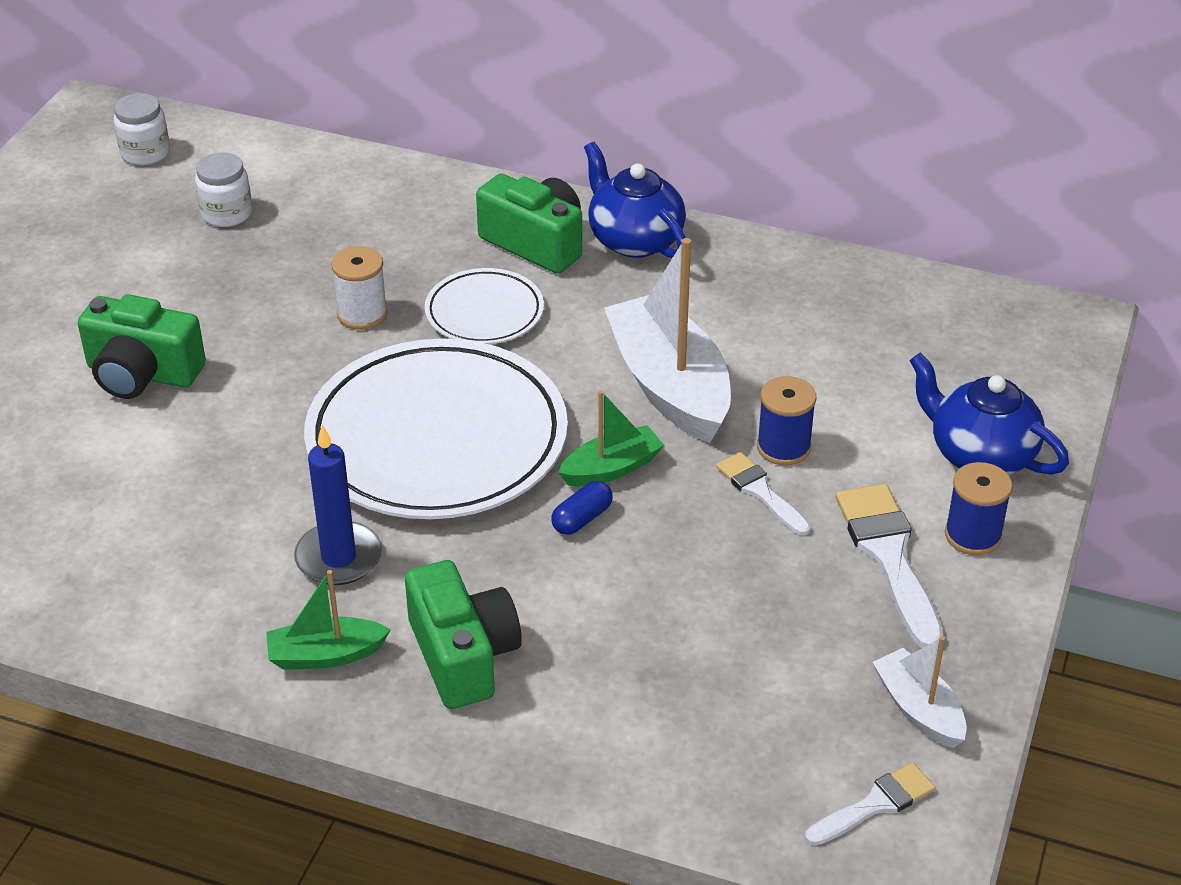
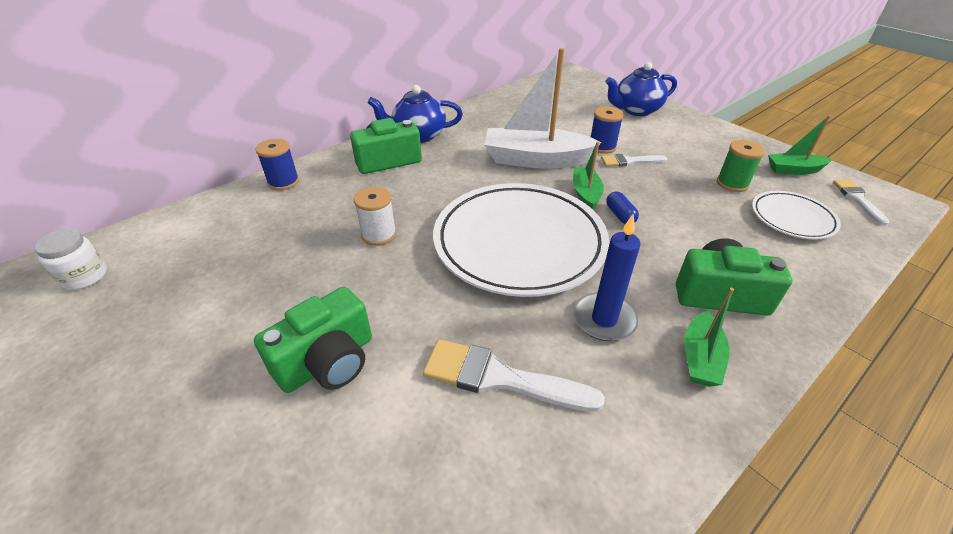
camera: 60 degrees left, 0 degrees up
white jar [195,152,252,227] -> none
white plate [425,268,544,344] -> white plate moved to [752,191,841,240]
white brush [836,484,943,648] -> white brush moved to [423,339,605,412]
white boat [872,636,967,748] -> green boat [768,115,833,175]
blue spool [945,462,1013,555] -> blue spool moved to [255,139,299,191]
none -> green spool [717,140,765,192]

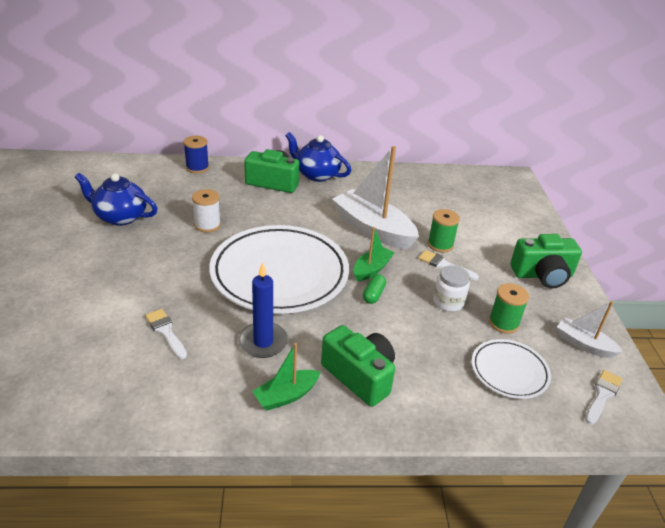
camera: 35 degrees right, 5 degrees down
white jar [34,229,107,290] -> white jar moved to [433,265,470,312]
green camera [254,287,372,393] -> green camera moved to [510,234,582,289]
white brush [423,339,605,412] -> white brush [145,309,187,359], size x0.60
blue spool [591,107,624,154] -> green spool [428,209,460,252]
blue teapot [606,62,677,116] -> blue teapot moved to [75,173,158,226]
blue capsule [606,191,639,224] -> green capsule [363,274,386,304]
green boat [768,115,833,175] -> white boat [557,301,623,358]

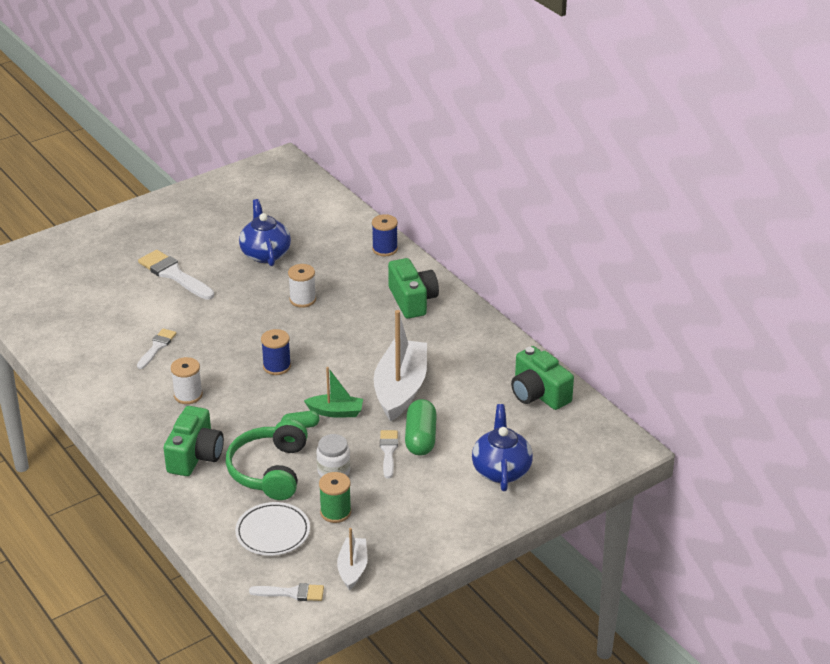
camera: 60 degrees right, 0 degrees up
white plate [209,225,349,314] -> blue spool [261,329,291,375]
blue candle [238,262,288,358] -> white spool [171,357,203,404]
green boat [252,343,320,411] -> none
blue teapot [285,132,351,182] -> blue teapot moved to [472,404,533,491]
green spool [428,209,460,252] -> green capsule [405,399,437,456]
green camera [510,234,582,289] -> green camera moved to [511,346,574,410]
none -> white brush [138,250,214,300]
none -> green headphones [226,419,308,500]

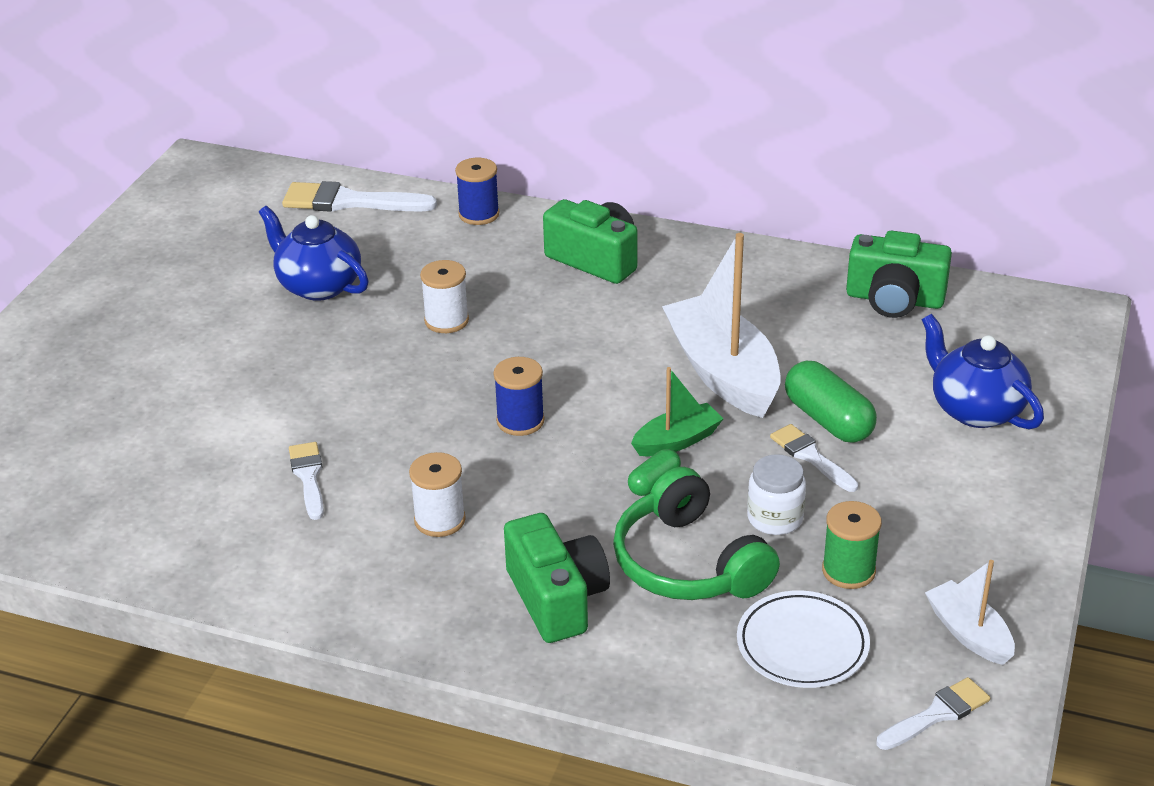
camera: 35 degrees left, 0 degrees up
white brush [138,250,214,300] -> white brush moved to [282,181,437,212]

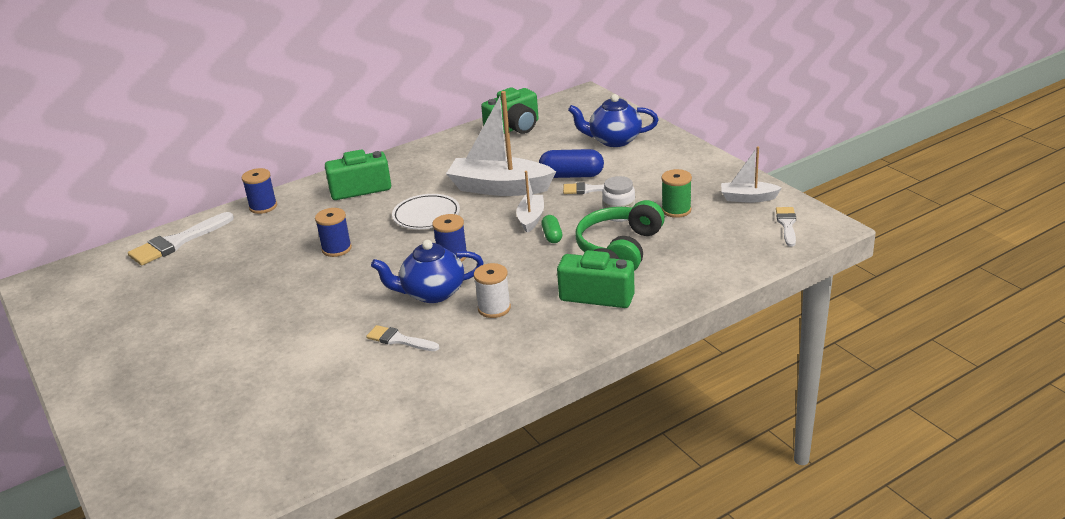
camera: 50 degrees left, 5 degrees down
blue teapot [259,206,369,301] -> blue teapot moved to [371,240,484,303]
white spool [420,260,469,333] -> blue spool [315,208,352,257]
green headphones [613,467,780,600] -> green headphones turned 105 degrees clockwise [575,200,665,271]
green boat [631,367,724,456] -> white boat [516,171,544,233]
white plate [737,591,870,688] -> white plate moved to [392,194,460,229]
green capsule [785,361,877,443] -> blue capsule [539,149,604,178]

